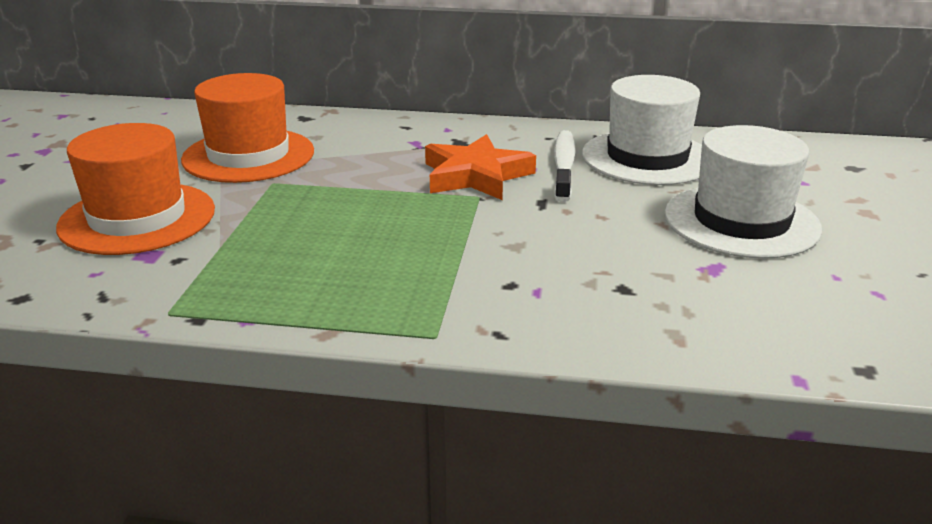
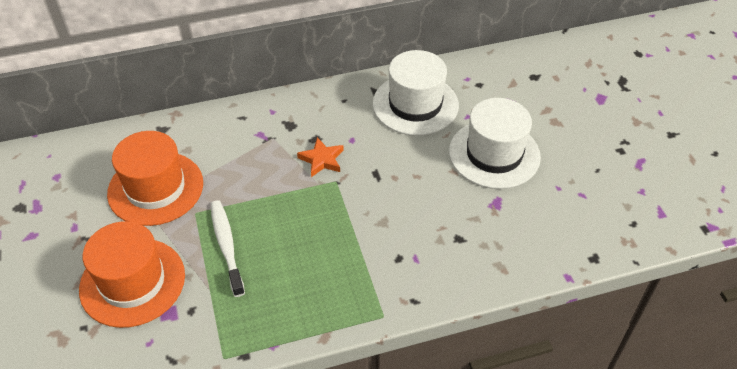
camera: 25 degrees left, 20 degrees up
orange star [425,134,536,200] -> orange star [297,137,344,177], size x0.61
white toothbrush [554,130,576,202] -> white toothbrush moved to [210,200,245,297]

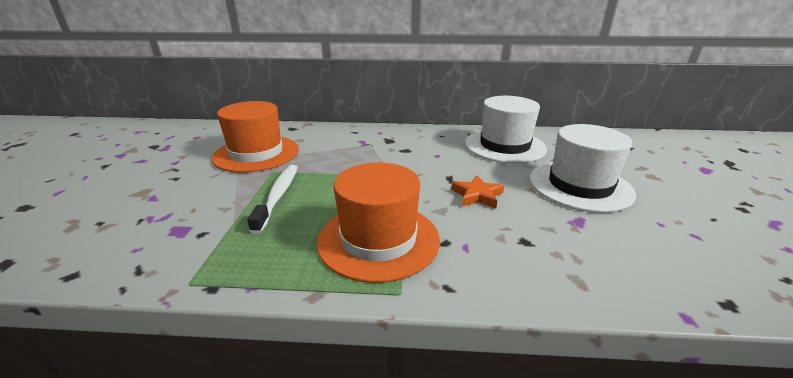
camera: 20 degrees right, 20 degrees down
orange hat [79,221,185,328] -> orange hat moved to [317,162,440,283]
orange star [297,137,344,177] -> orange star moved to [451,175,504,209]

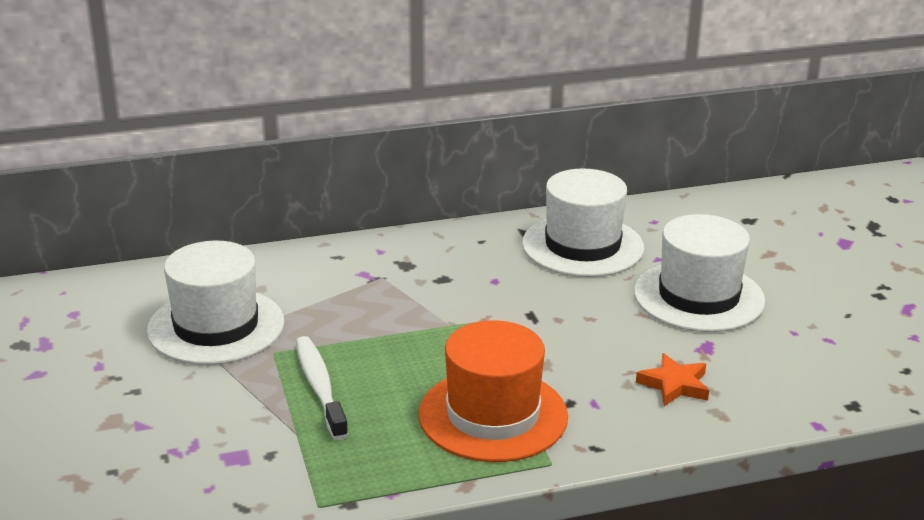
camera: 20 degrees left, 0 degrees up
orange hat [212,101,299,173] -> white hat [147,241,285,365]
orange star [451,175,504,209] -> orange star moved to [636,353,709,406]

